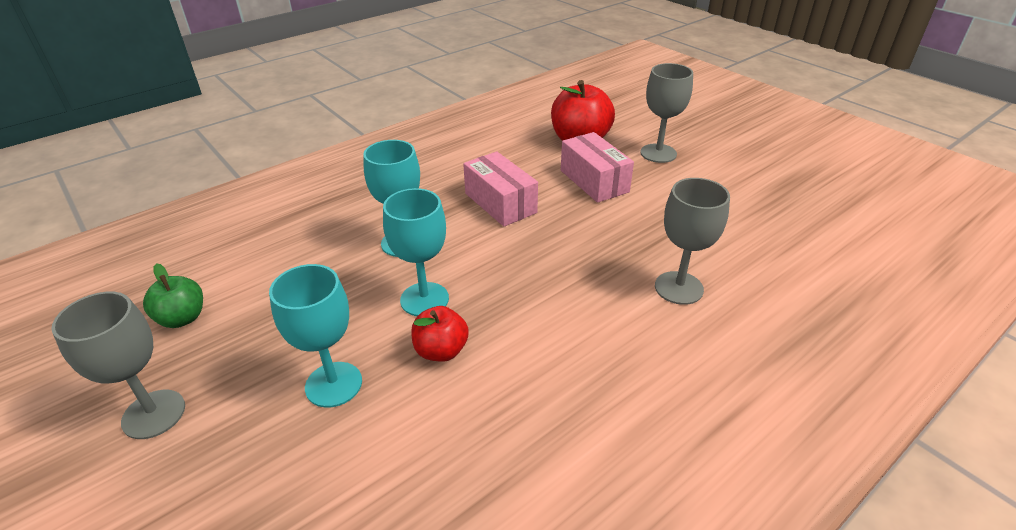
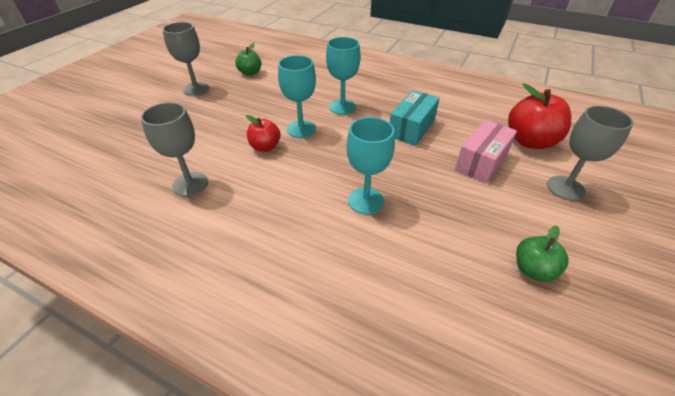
camera: 65 degrees right, 5 degrees up
turquoise goblet [269,264,362,408] -> turquoise goblet moved to [347,117,395,214]
pink box [463,151,538,227] -> turquoise box [390,90,440,146]
grey goblet [655,178,730,305] -> grey goblet moved to [141,102,208,196]
none -> green apple [516,226,568,282]

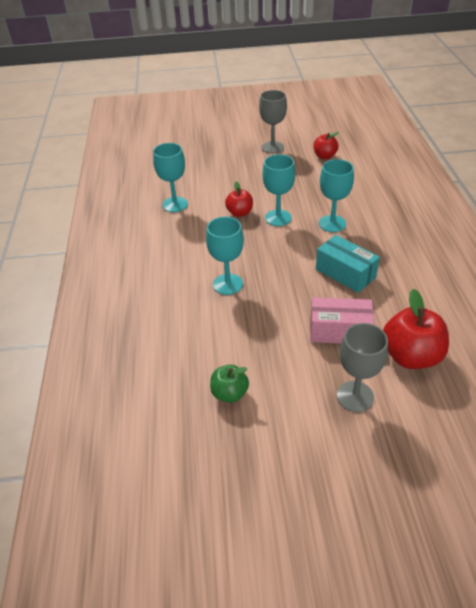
camera: 60 degrees right, 0 degrees up
grey goblet [141,102,208,196] -> turquoise goblet [153,143,188,212]
green apple [235,43,261,76] -> red apple [313,132,339,159]
turquoise box [390,90,440,146] -> turquoise box turned 45 degrees clockwise [316,235,380,293]

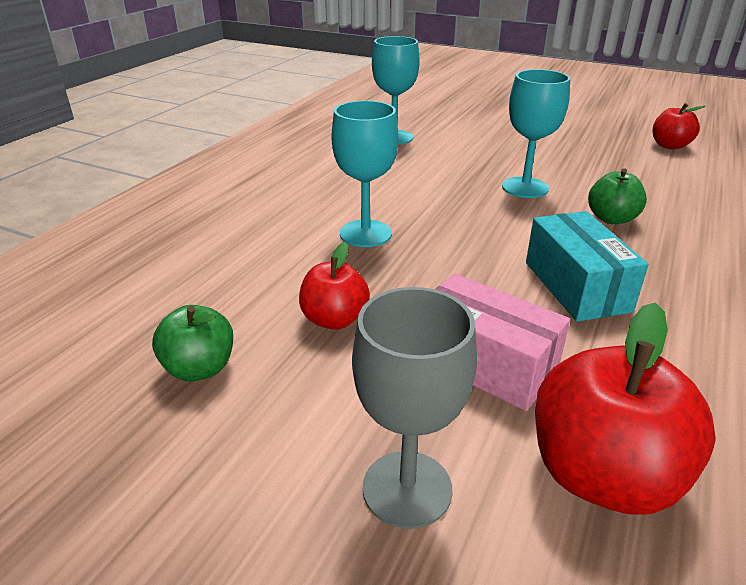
camera: 30 degrees right, 10 degrees down
red apple [225,182,253,217] -> red apple moved to [299,242,370,330]
grey goblet [259,90,287,154] -> none
turquoise goblet [319,159,354,232] -> green apple [588,168,647,224]

